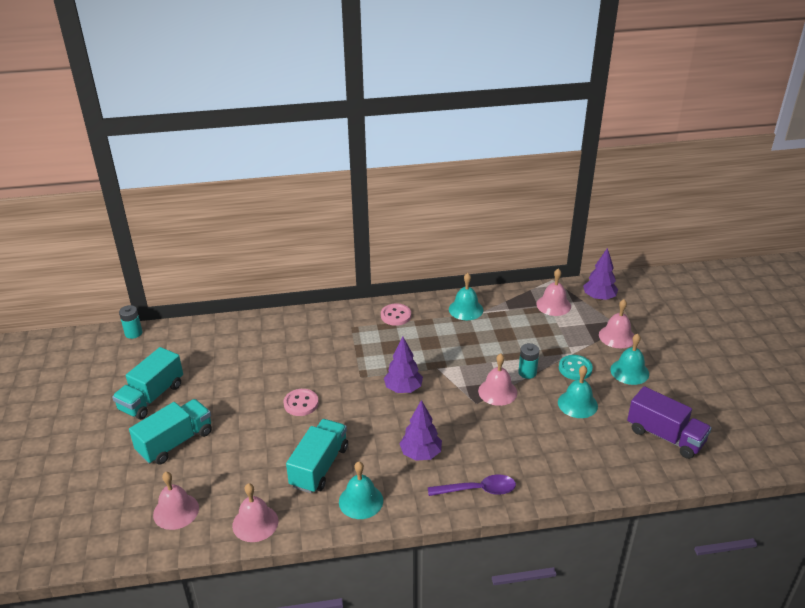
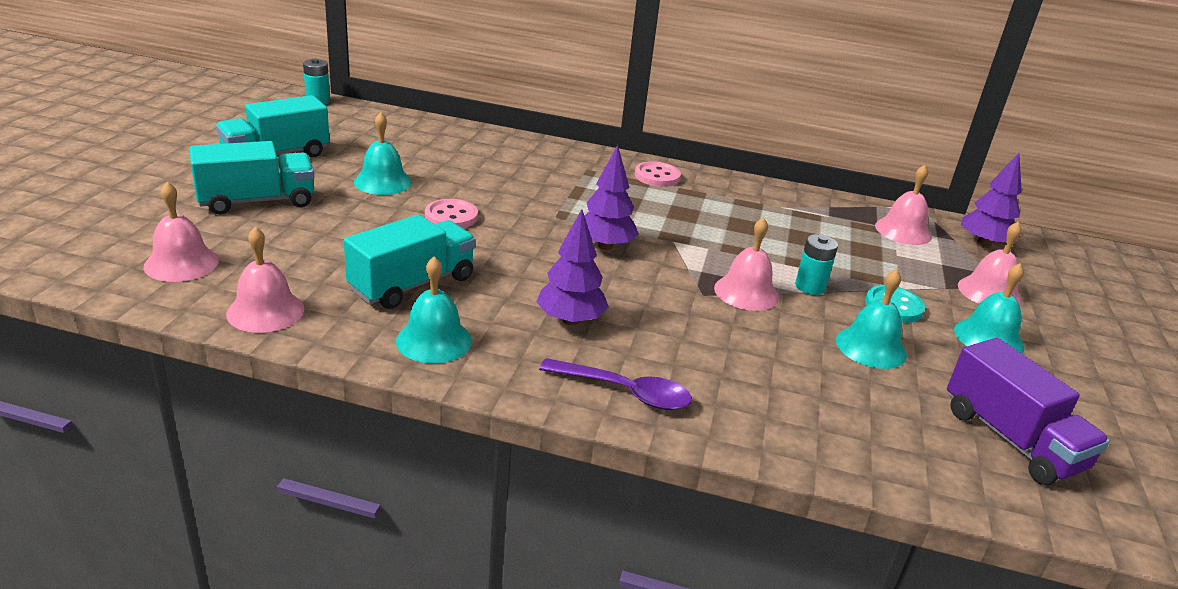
camera: 20 degrees right, 5 degrees down
turquoise bell [449,273,483,320] -> turquoise bell moved to [354,112,412,195]

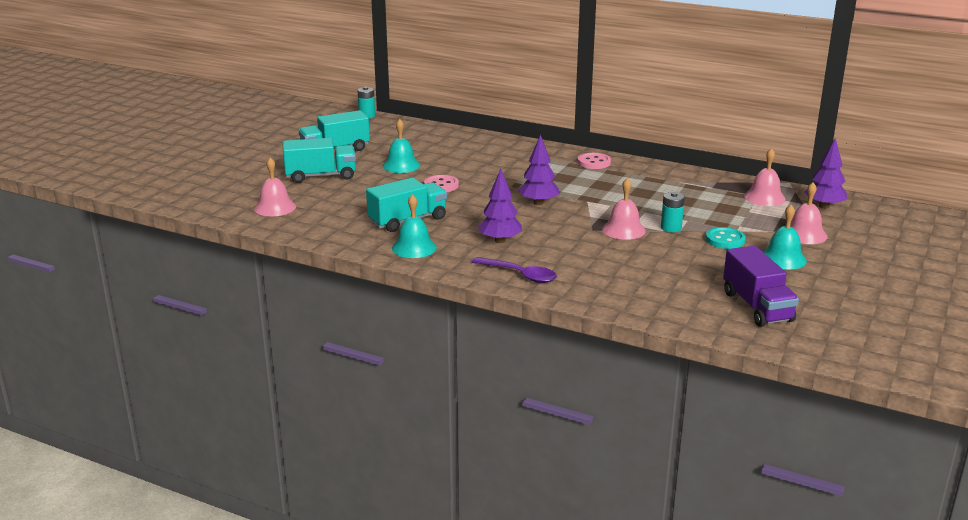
camera: 15 degrees right, 5 degrees down
pink bell [226,227,304,333] -> none
turquoise bell [836,269,907,369] -> none

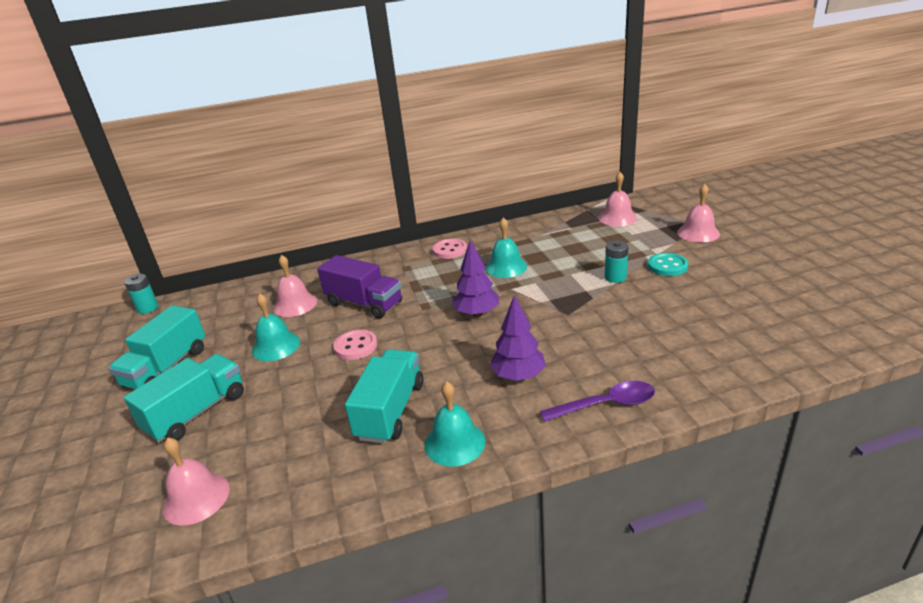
camera: 40 degrees left, 5 degrees up
pink bell [602,178,646,240] -> pink bell moved to [273,255,317,317]
purple truck [723,246,799,327] -> purple truck moved to [317,255,402,319]
turquoise bell [763,205,807,270] -> turquoise bell moved to [485,218,527,278]
purple tree [805,138,847,209] -> none

